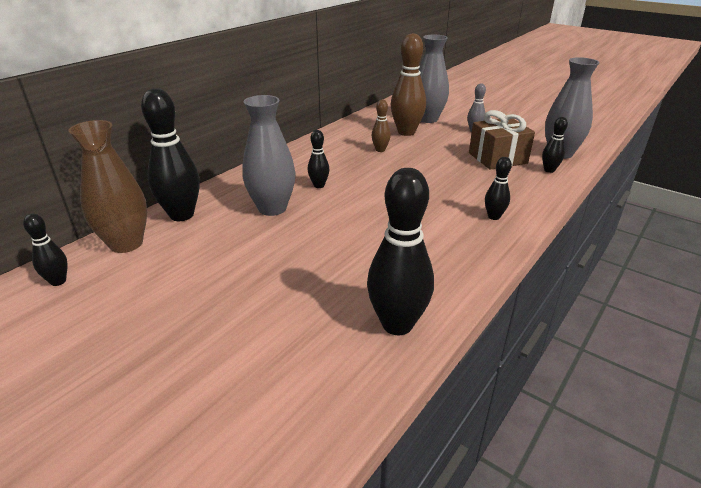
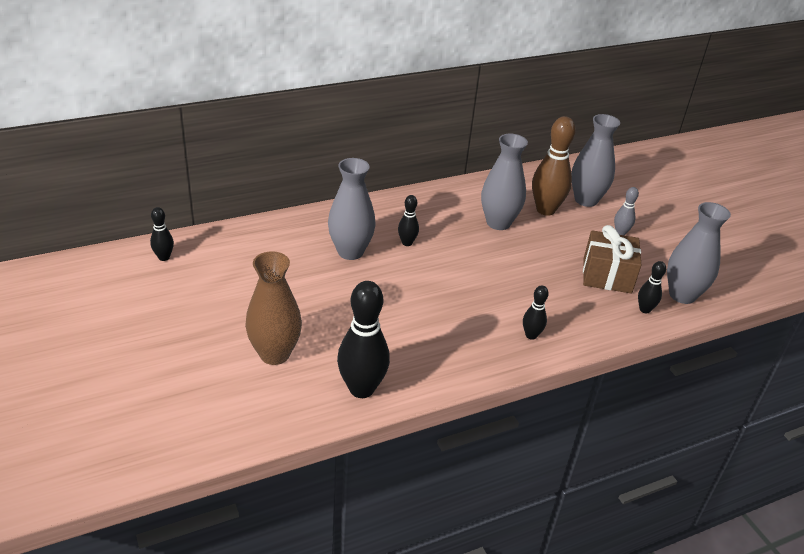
camera: 25 degrees right, 5 degrees up
brown vase [68,120,147,253] -> brown vase moved to [245,251,302,365]
black bowling pin [141,88,200,221] -> none
brown bowling pin [371,100,391,152] -> grey vase [481,133,528,230]

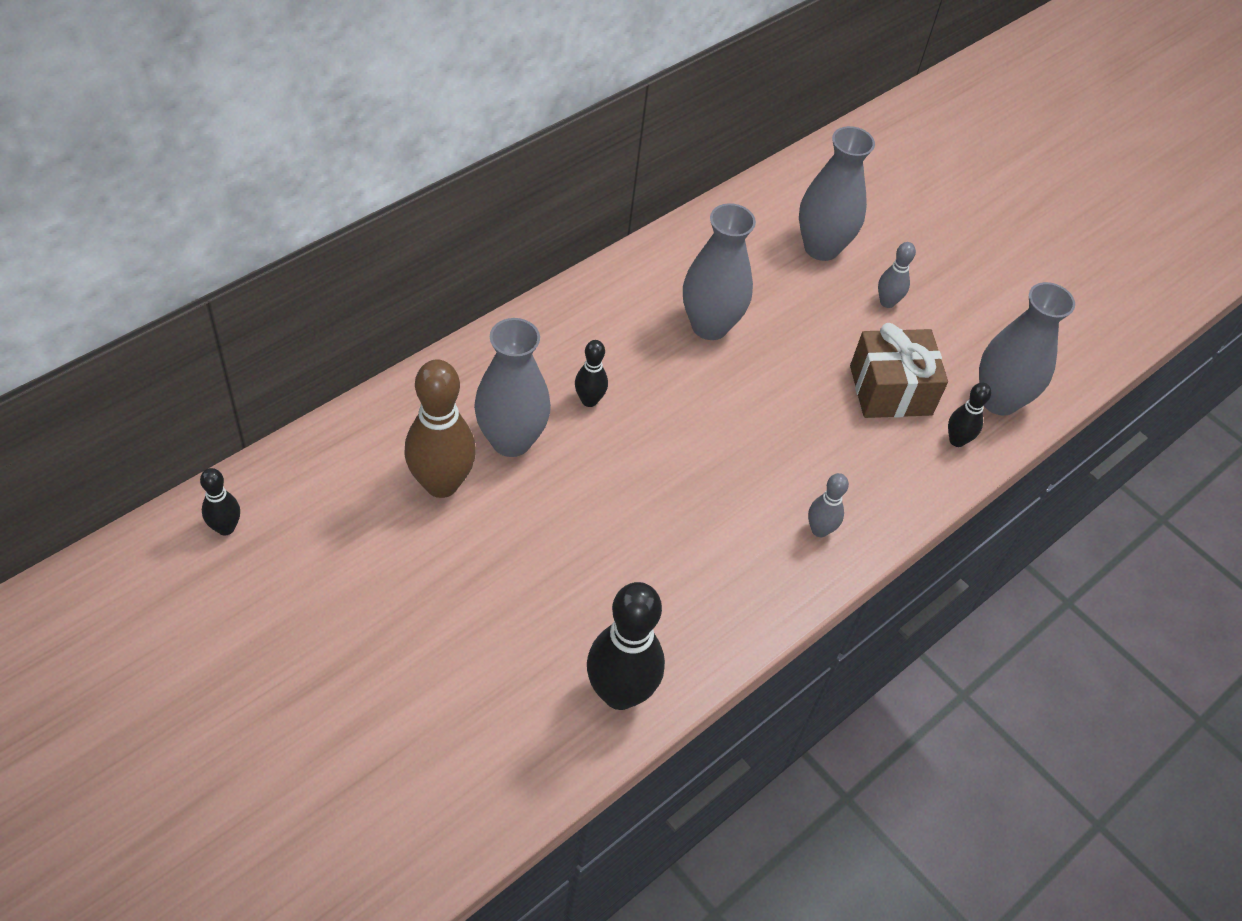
camera: 20 degrees left, 15 degrees up
brown vase [245,251,302,365] -> none
black bowling pin [523,286,549,340] -> grey bowling pin [808,473,849,537]
brown bowling pin [532,116,576,216] -> brown bowling pin moved to [404,359,476,498]

